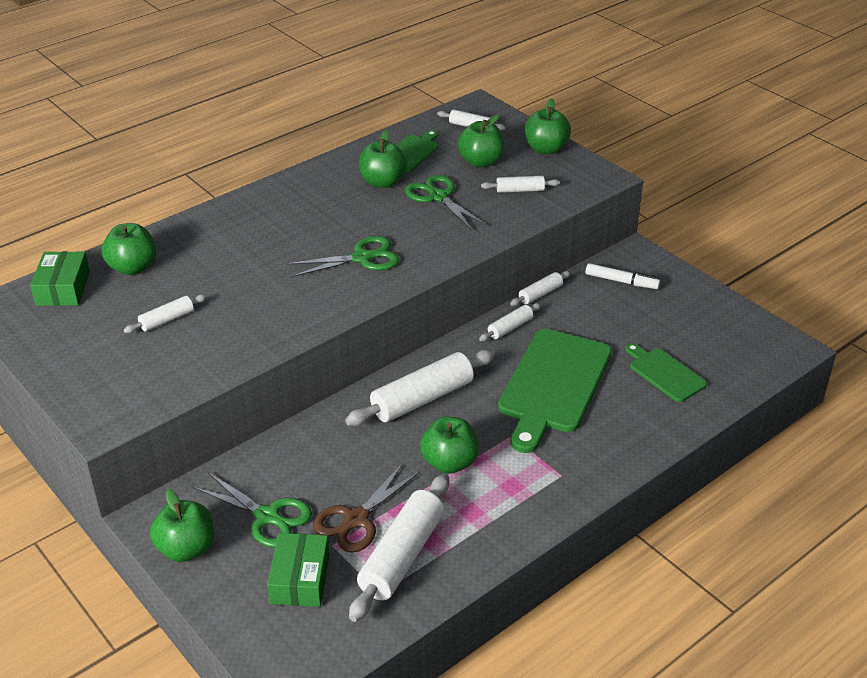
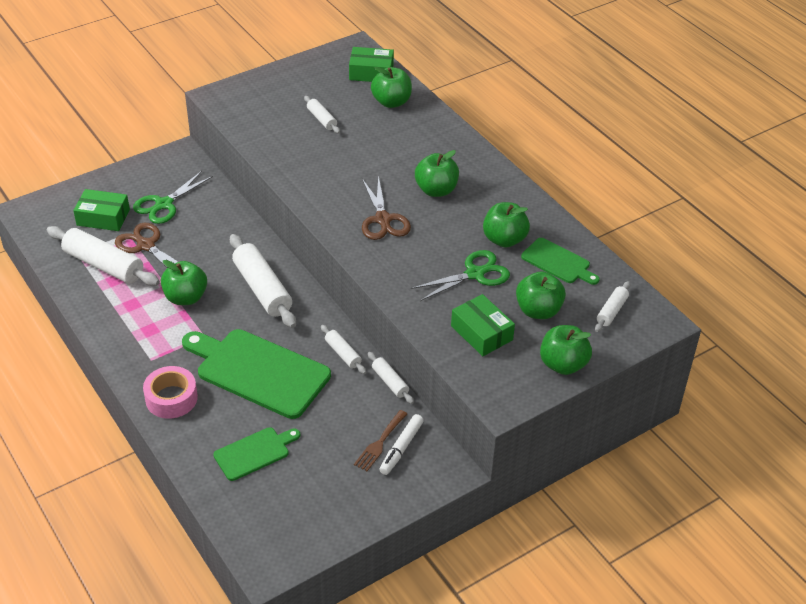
camera: 95 degrees right, 5 degrees up
green apple [150,489,214,562] -> green apple moved to [415,150,459,197]
green scissors [286,236,399,277] -> brown scissors [362,176,411,240]
white rolling pin [481,176,560,193] -> green box [451,294,515,356]
none -> pink tape [143,366,198,419]
none -> brown fork [354,410,407,471]

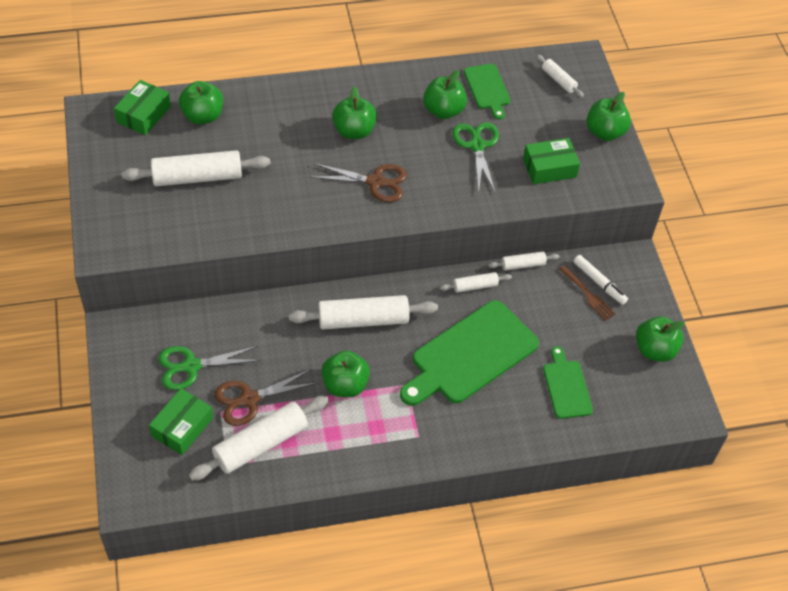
camera: 70 degrees left, 10 degrees up
green scissors [133,171,213,224] -> green scissors turned 105 degrees clockwise [158,346,261,390]
pink tape [143,366,198,419] -> none
white rolling pin [304,96,340,133] -> white rolling pin [121,150,271,186], size x1.97
green apple [516,271,566,319] -> green apple moved to [636,316,685,362]
green cutting board [521,238,600,285] -> green cutting board turned 105 degrees clockwise [464,64,511,120]

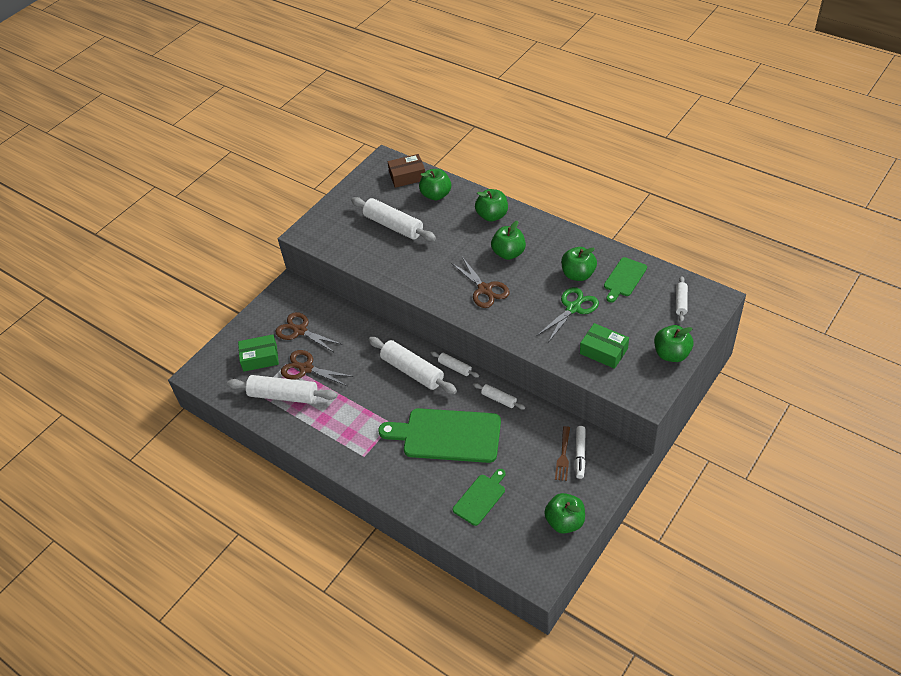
camera: 55 degrees right, 5 degrees down
green box [114,80,171,135] -> brown box [388,154,425,188]
green scissors [158,346,261,390] -> brown scissors [275,312,341,352]
green apple [321,351,370,397] -> green apple moved to [475,189,508,222]
white rolling pin [488,251,559,271] -> white rolling pin moved to [431,351,479,378]

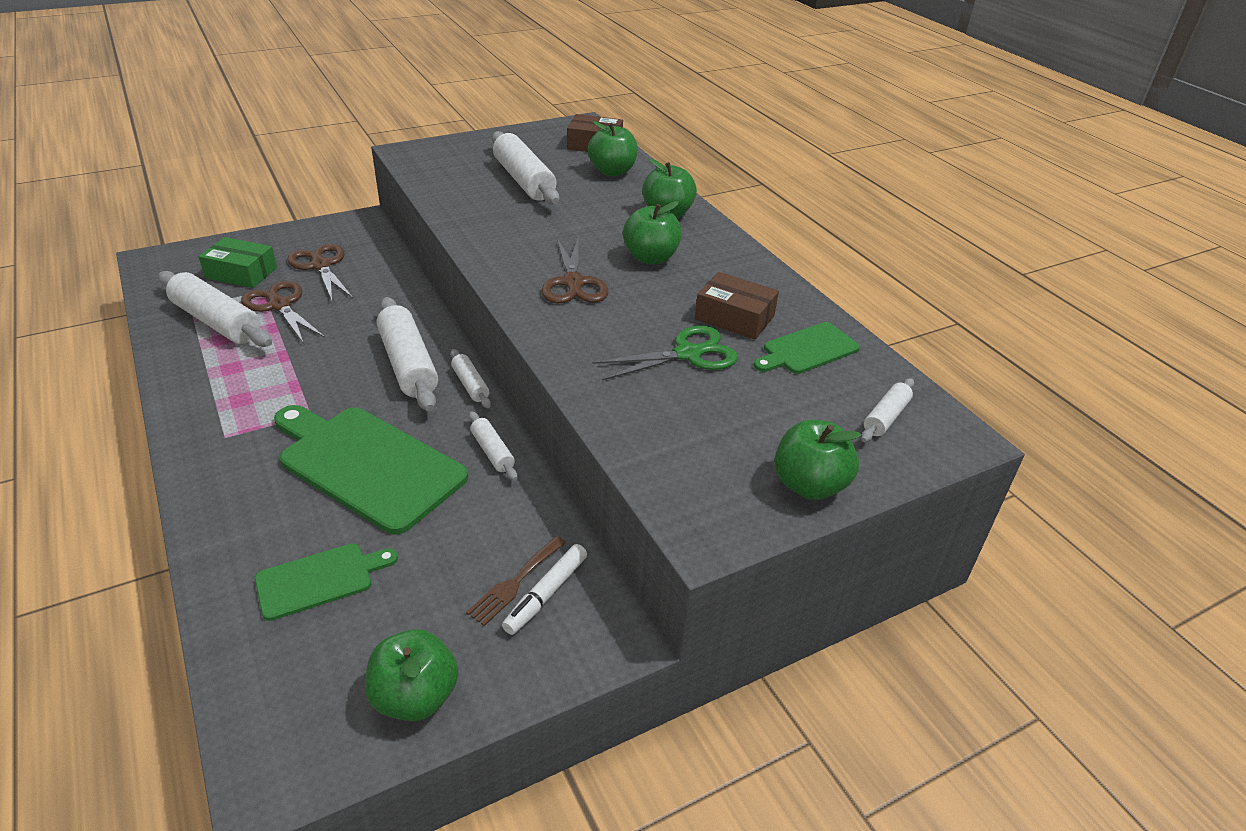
camera: 20 degrees right, 10 degrees down
green apple [561,247,597,281] -> brown box [695,272,779,340]
green box [580,323,629,369] -> none

